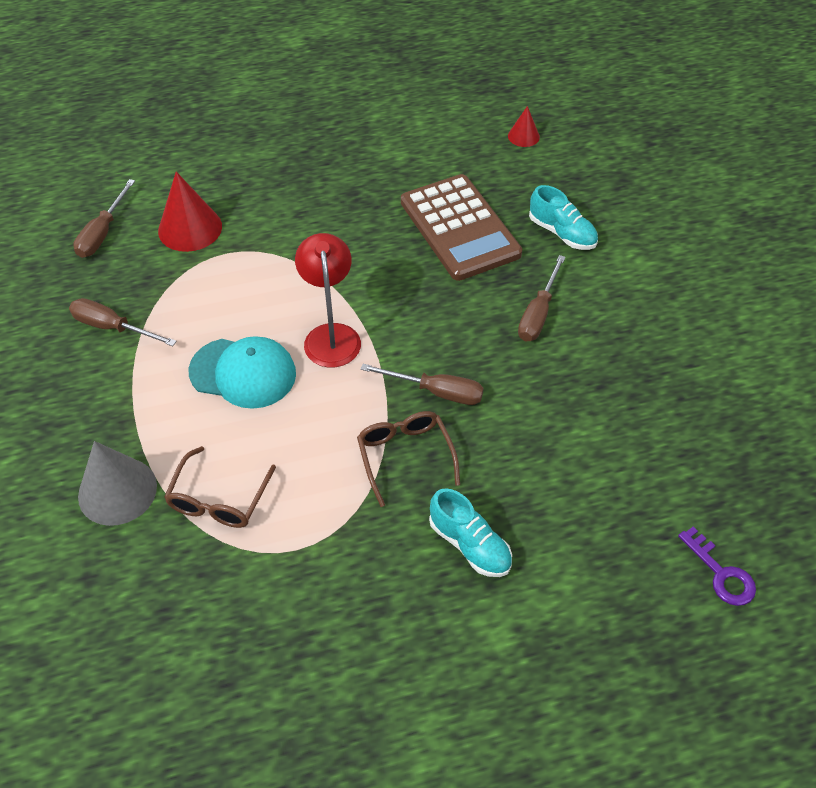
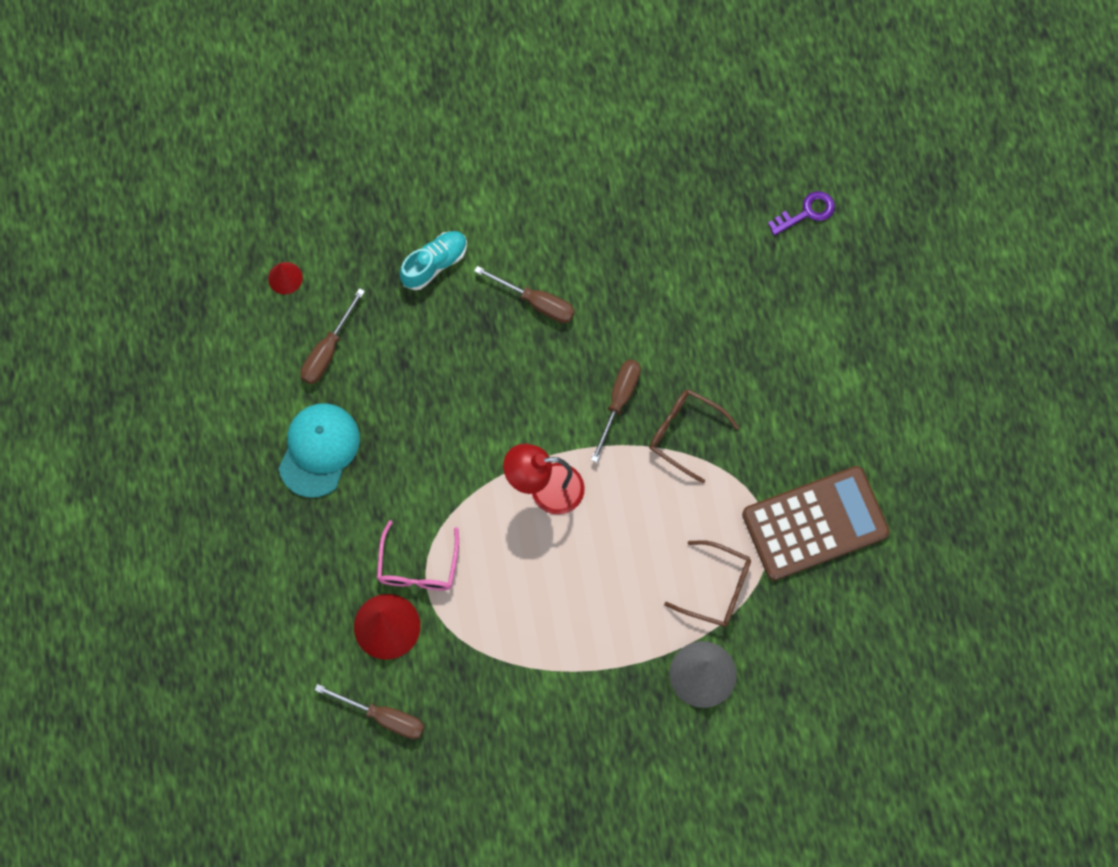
camera: 85 degrees left, 20 degrees up
brown screwdriver [69,298,177,346] -> brown screwdriver moved to [301,288,365,384]
turquoise cap [189,336,296,409] -> turquoise cap moved to [278,403,360,498]
brown glasses [357,411,460,507] -> brown glasses turned 45 degrees clockwise [649,389,739,483]
brown calculator [401,174,522,281] -> brown calculator moved to [742,466,890,580]
turquoise shoe [429,488,512,577] -> none
none -> pink glasses [377,520,459,590]

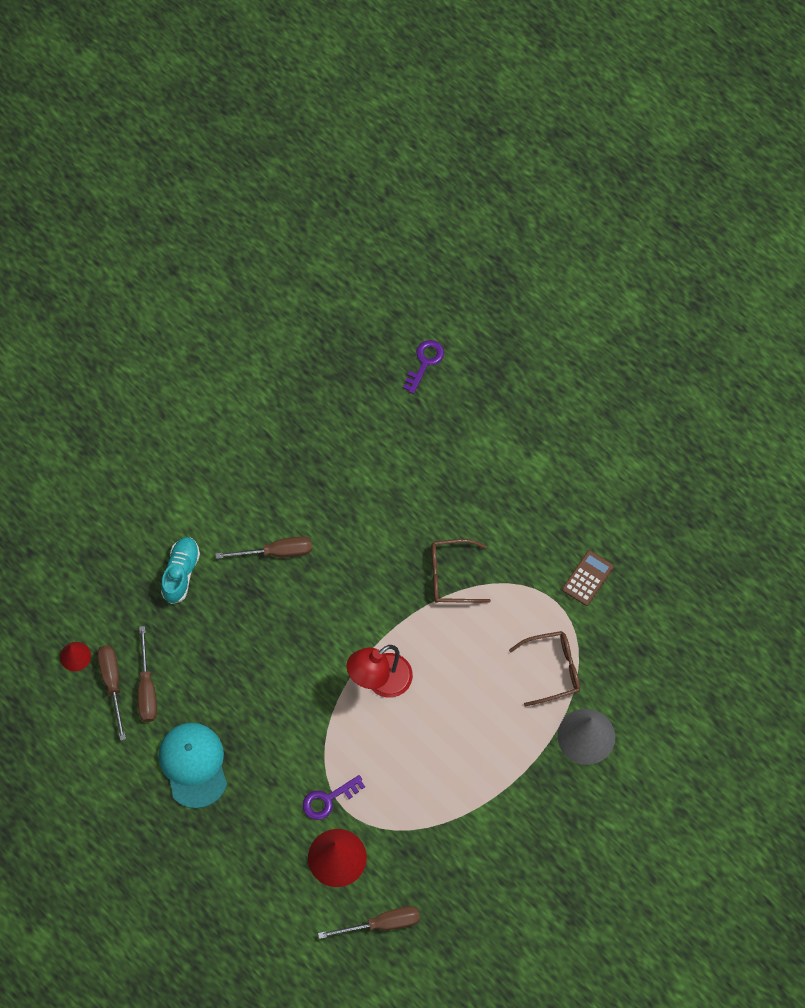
camera: 35 degrees left, 5 degrees down
pink glasses [377,520,459,590] -> purple key [303,775,365,820]
brown screwdriver [591,360,641,463] -> brown screwdriver moved to [97,645,126,741]
brown calculator [742,466,890,580] -> brown calculator [562,550,614,606], size x0.46

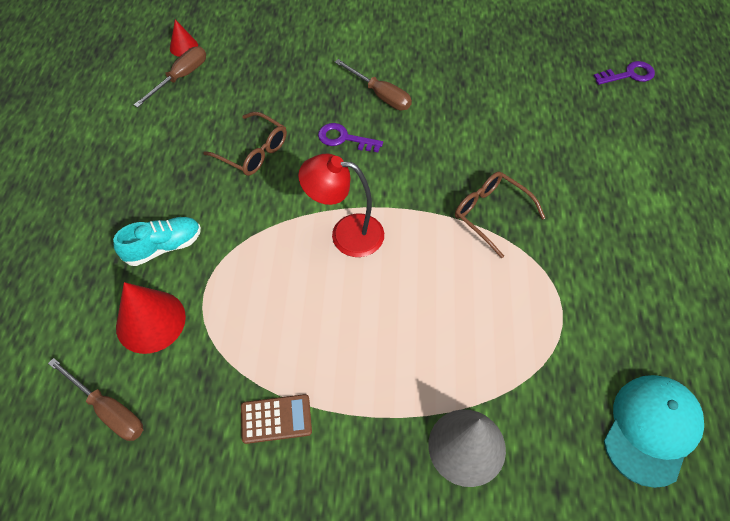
camera: 50 degrees right, 10 degrees down
brown screwdriver [138,626,157,722] -> none
turquoise cap [158,723,227,808] -> turquoise cap moved to [604,375,704,488]
turquoise shoe [161,537,200,604] -> turquoise shoe moved to [113,217,201,266]
purple key [303,775,365,820] -> purple key moved to [318,123,383,152]
brown glasses [509,631,580,707] -> brown glasses moved to [203,112,287,176]
brown calculator [562,550,614,606] -> brown calculator moved to [241,394,312,444]

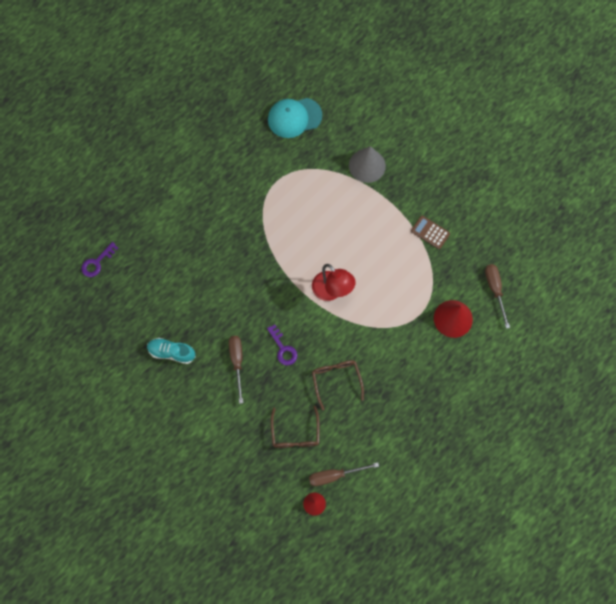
camera: 140 degrees left, 15 degrees up
turquoise shoe [113,217,201,266] -> turquoise shoe moved to [147,338,196,364]
brown glasses [455,172,545,259] -> brown glasses moved to [271,406,319,448]
purple key [594,61,655,85] -> purple key turned 75 degrees counterclockwise [81,242,118,277]

